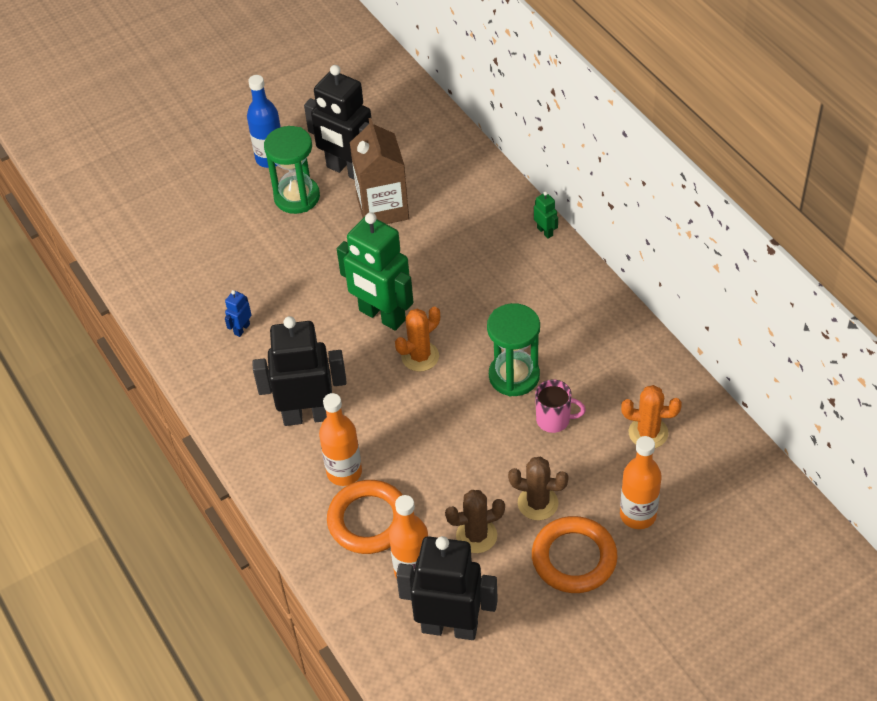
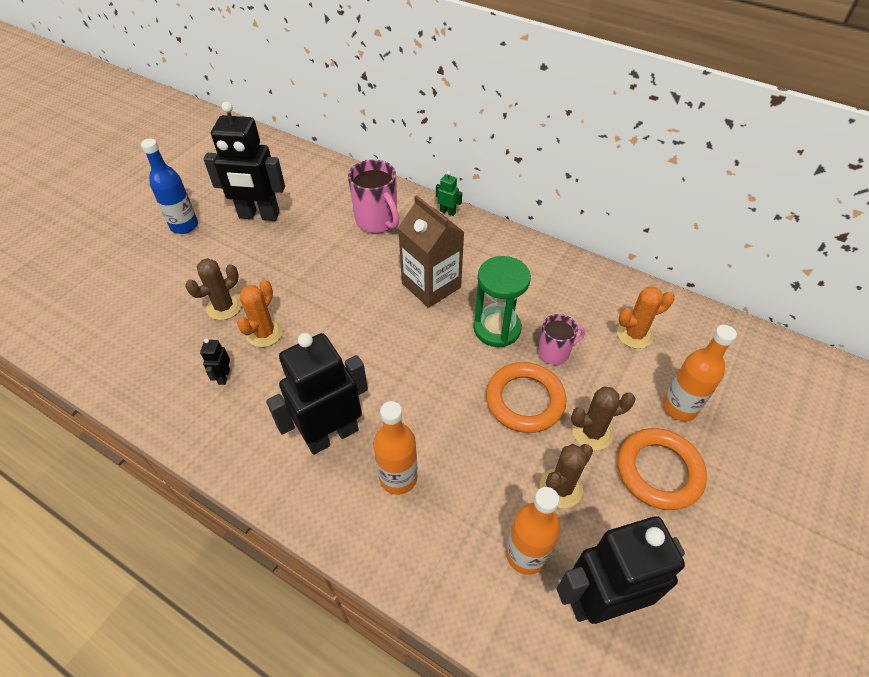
camera: 30 degrees left, 0 degrees up
blue robot [225,290,251,337] -> black robot [200,339,230,385]
green hourglass [264,126,320,214] -> none
orange ring [327,480,402,554] -> orange ring moved to [486,362,566,433]
green robot [337,212,414,331] -> none
brown carton [350,118,409,224] -> brown carton moved to [398,195,464,308]
orange cactus [395,307,440,372] -> orange cactus moved to [237,280,283,347]
none -> brown cactus [185,258,242,320]
none -> pink mug [348,160,399,233]

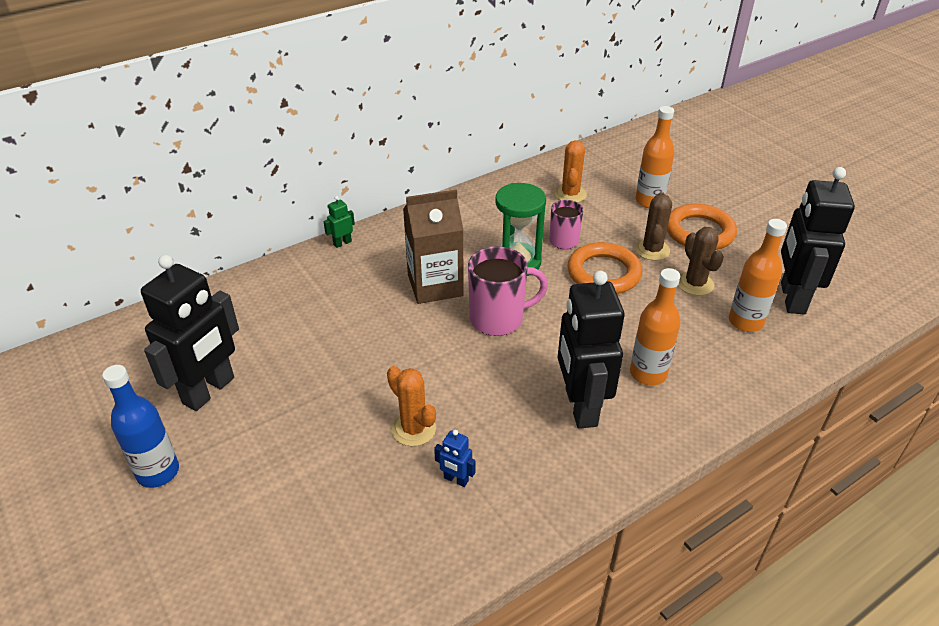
camera: 65 degrees left, 10 degrees down
brown cactus [185,258,242,320] -> none
black robot [200,339,230,385] -> blue robot [434,430,476,487]
pink mug [348,160,399,233] -> pink mug moved to [468,246,548,336]

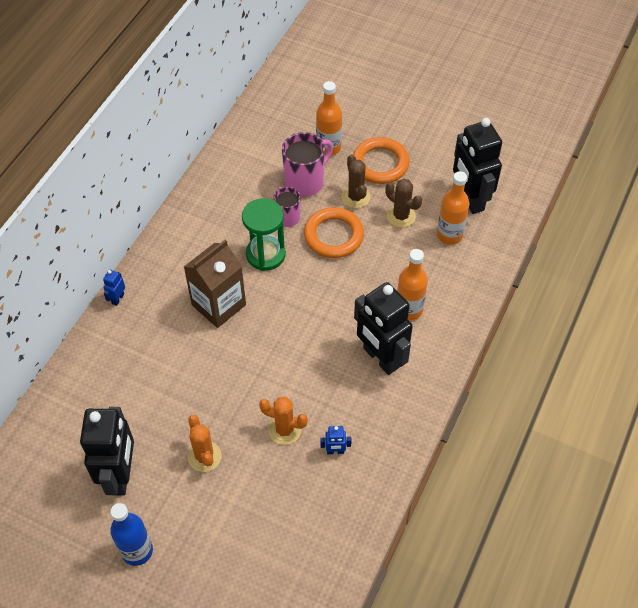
camera: 30 degrees left, 15 degrees up
green robot [323,196,355,248] -> blue robot [103,270,125,306]
pink mug [468,246,548,336] -> pink mug moved to [282,132,333,197]
orange cactus [555,140,587,202] -> orange cactus moved to [188,415,222,472]

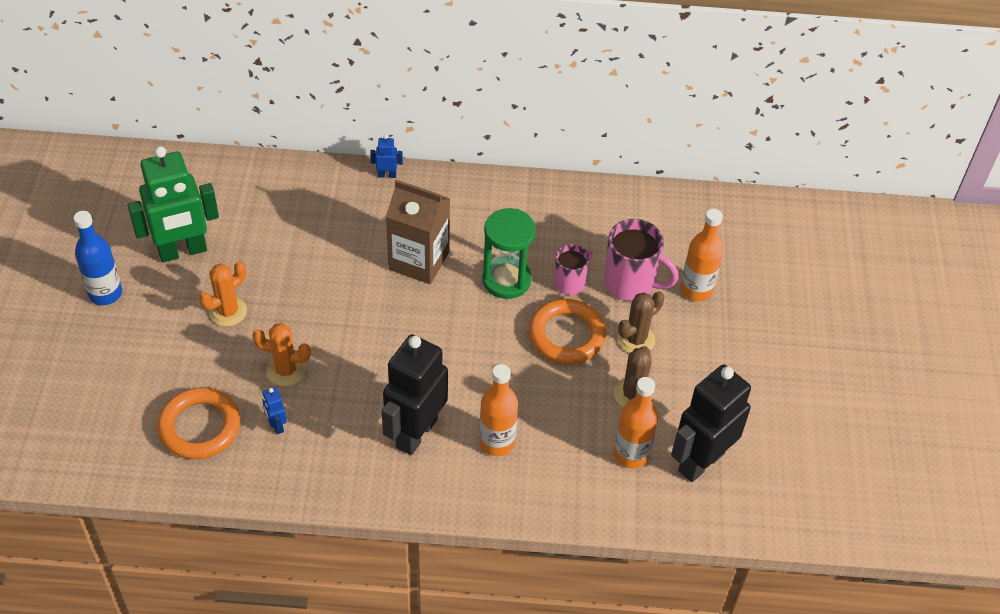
camera: 65 degrees right, 5 degrees down
black robot [80,407,134,496] -> green robot [128,146,219,262]
orange cactus [259,397,308,445] -> orange cactus turned 75 degrees counterclockwise [252,323,311,386]
orange ring [353,137,410,184] -> orange ring moved to [157,387,241,459]

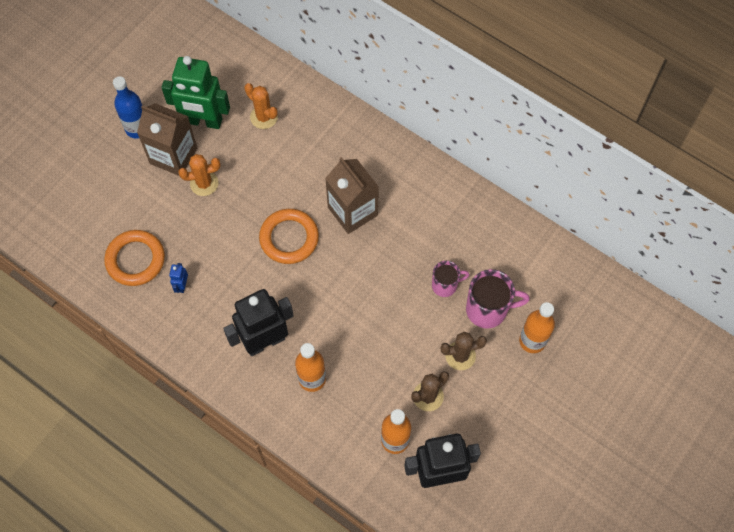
camera: 35 degrees right, 15 degrees up
orange cactus [252,323,311,386] -> orange cactus moved to [244,83,278,129]
blue robot [370,135,403,178] -> none
green hourglass [482,208,536,299] -> none
orange ring [529,299,606,364] -> orange ring moved to [259,209,319,264]
pink mug [604,219,678,301] -> pink mug turned 60 degrees counterclockwise [466,269,530,329]
none -> brown carton [137,103,197,176]

